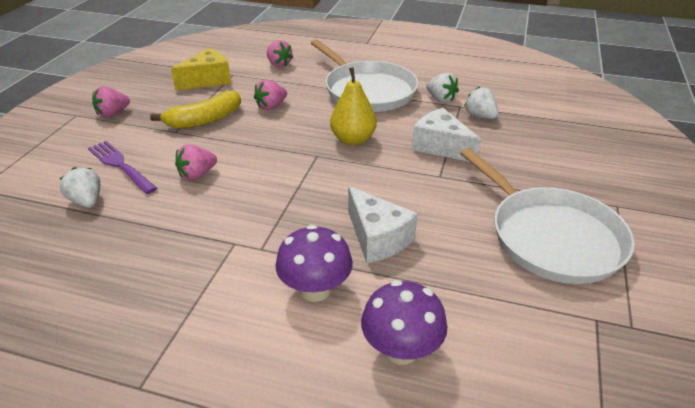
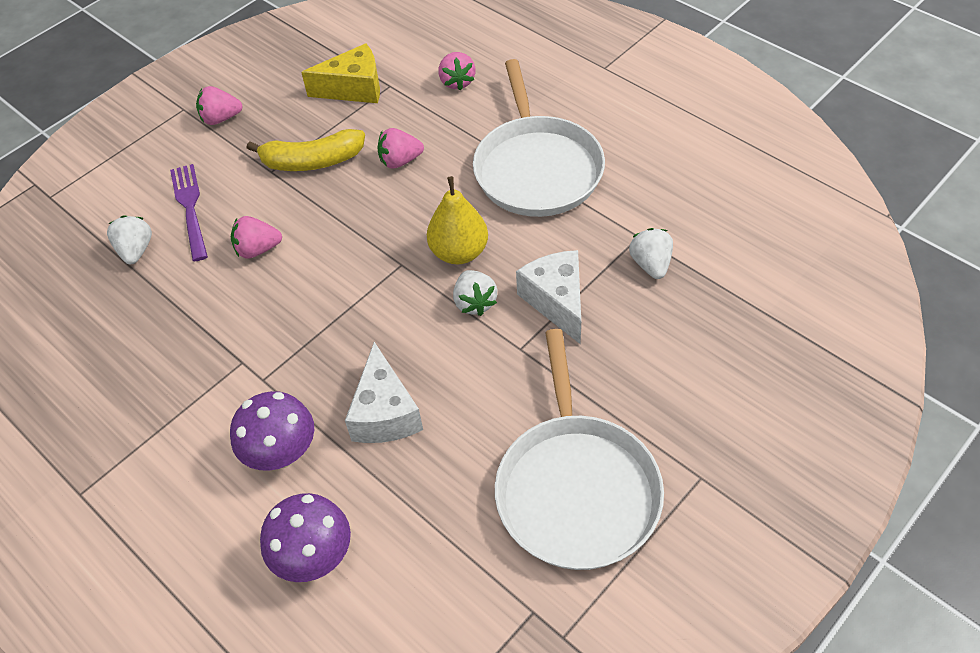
camera: 30 degrees right, 15 degrees up
white strawberry [426,73,459,103] -> white strawberry moved to [453,270,497,316]

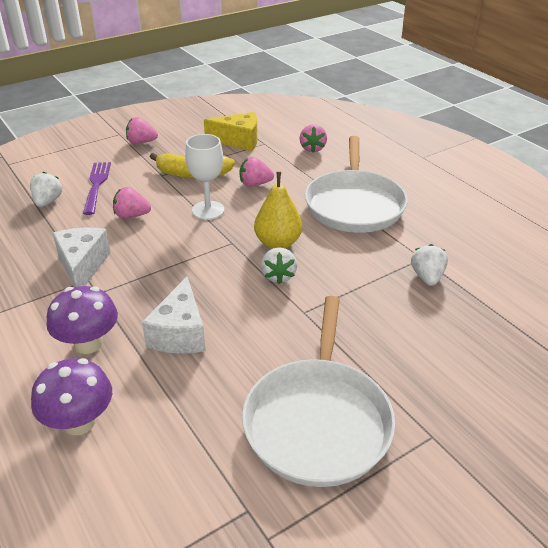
camera: 10 degrees right, 15 degrees down
white cheese [516,250,581,344] -> white cheese moved to [53,228,111,287]
none -> white goblet [185,134,224,220]

